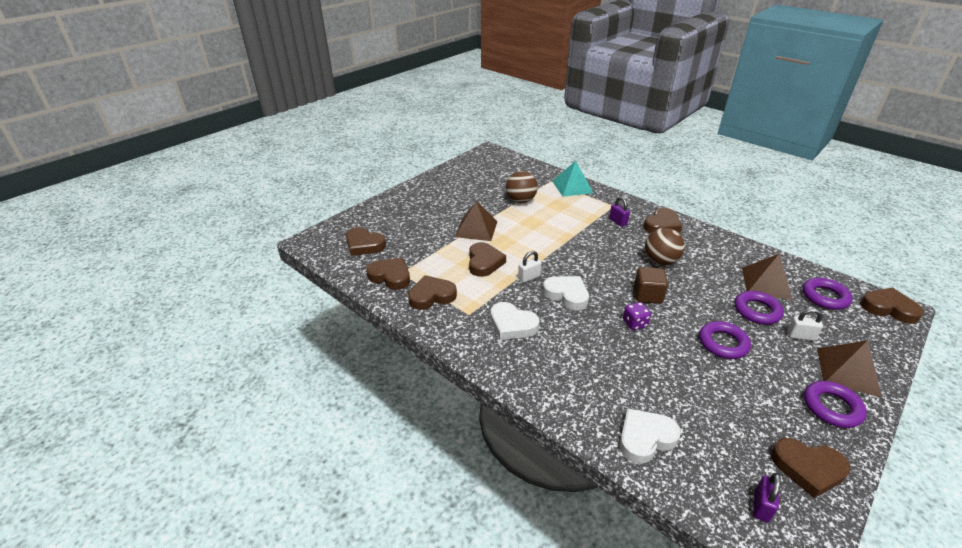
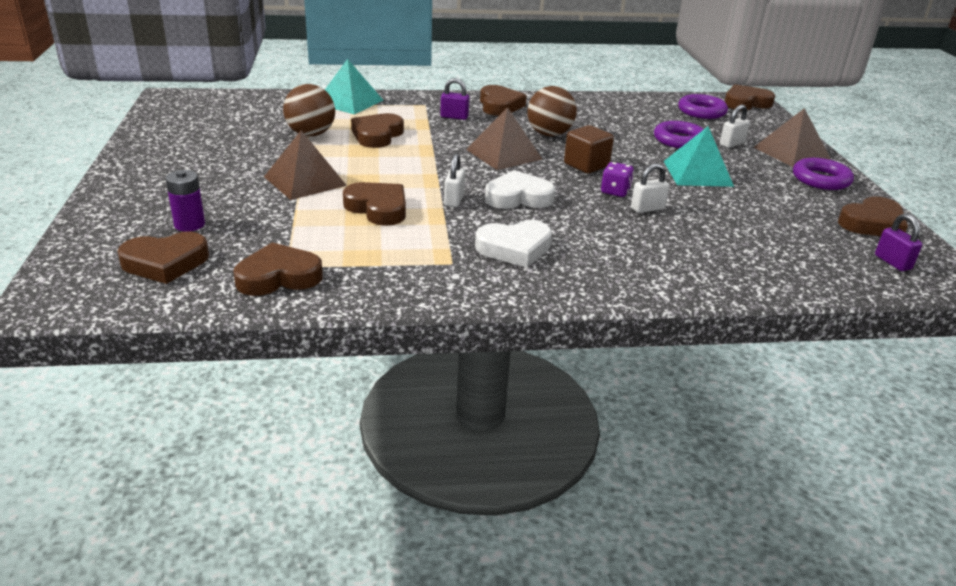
camera: 50 degrees left, 5 degrees down
brown heart [408,275,457,310] -> brown heart moved to [351,113,404,148]
white heart [619,408,681,464] -> none
purple ring [699,321,751,359] -> turquoise pyramid [664,127,734,187]
brown pyramid [742,254,793,300] -> brown pyramid moved to [466,107,542,170]
none -> purple battery [165,170,205,232]
none -> white padlock [631,163,669,213]

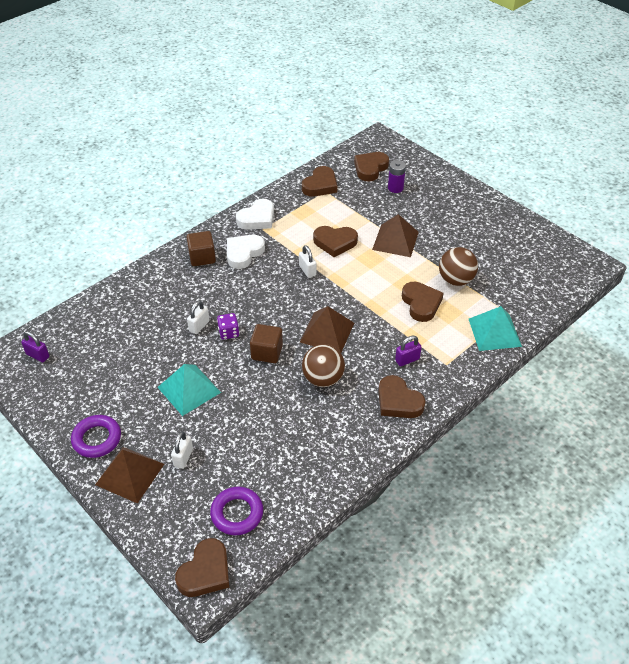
camera: 145 degrees right, 15 degrees up
white heart [485,170,555,209] -> white heart moved to [236,199,274,230]
purple ring [654,121,704,148] -> none
brown heart [838,196,908,236] -> none
none -> brown cube [186,231,216,266]

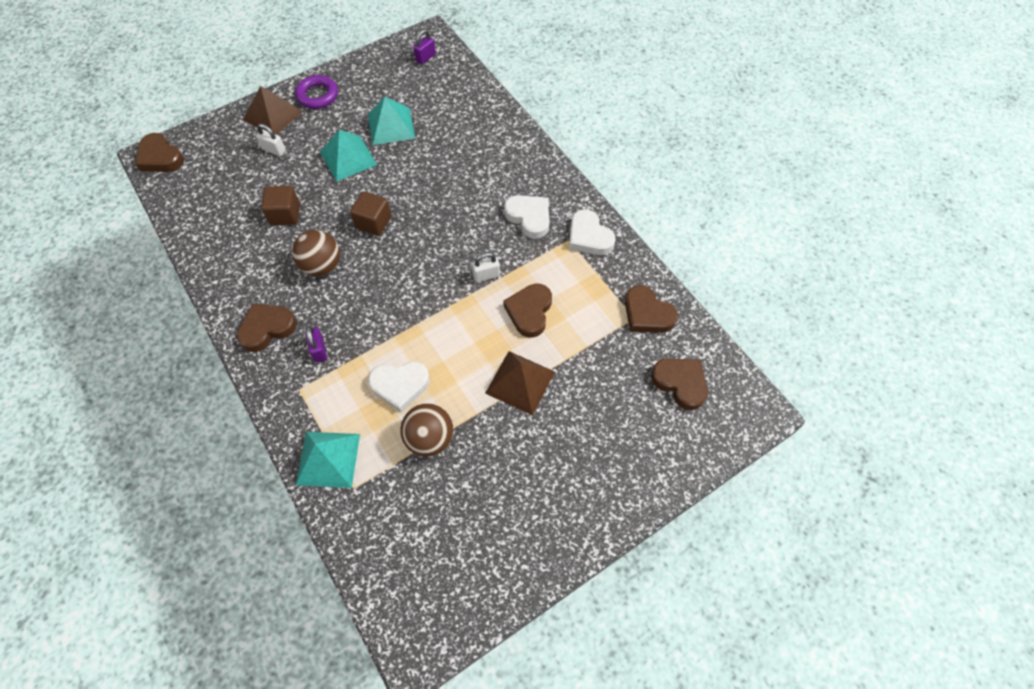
camera: 100 degrees right, 15 degrees up
brown cube [186,231,216,266] -> brown cube moved to [261,186,300,225]
white padlock [187,300,210,334] -> none
purple ring [210,487,263,535] -> none
purple dice [217,313,239,339] -> none
brown pyramid [300,306,354,353] -> none
purple battery [388,160,406,193] -> none
brown heart [402,282,444,322] -> white heart [368,361,430,412]
none -> turquoise pyramid [368,97,415,145]

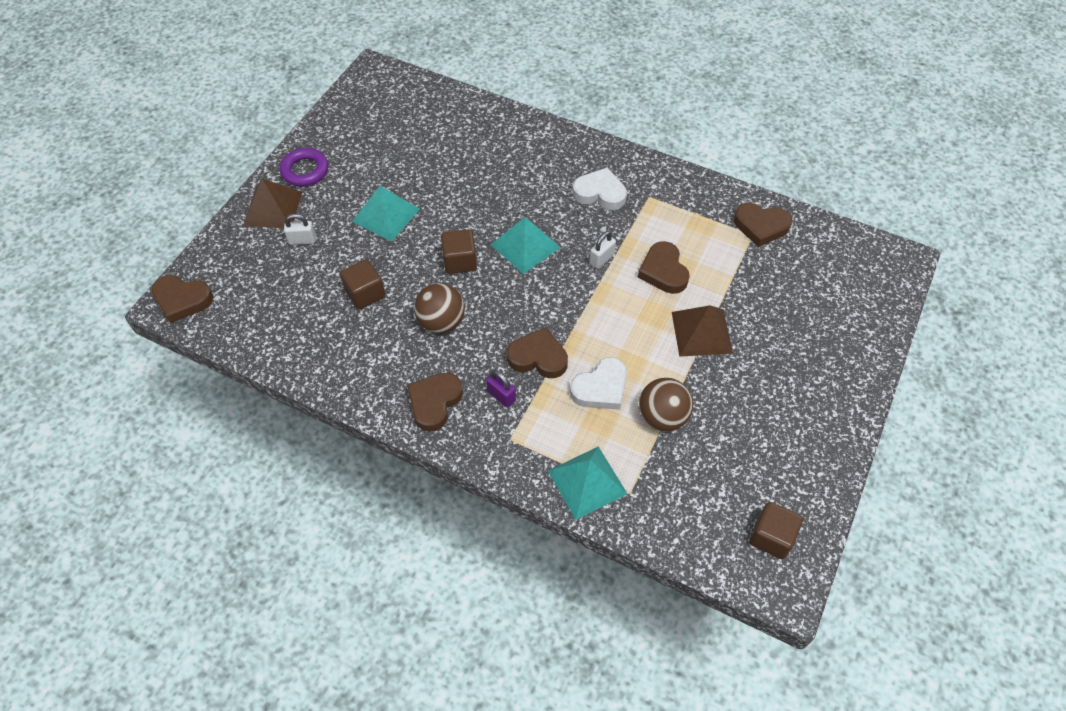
camera: 30 degrees left, 5 degrees down
turquoise pyramid [368,97,415,145] -> turquoise pyramid moved to [490,217,561,274]
purple padlock [413,29,436,64] -> none
white heart [569,209,616,255] -> none
brown heart [651,358,708,410] -> brown heart moved to [507,327,568,378]
none -> brown cube [749,502,803,559]

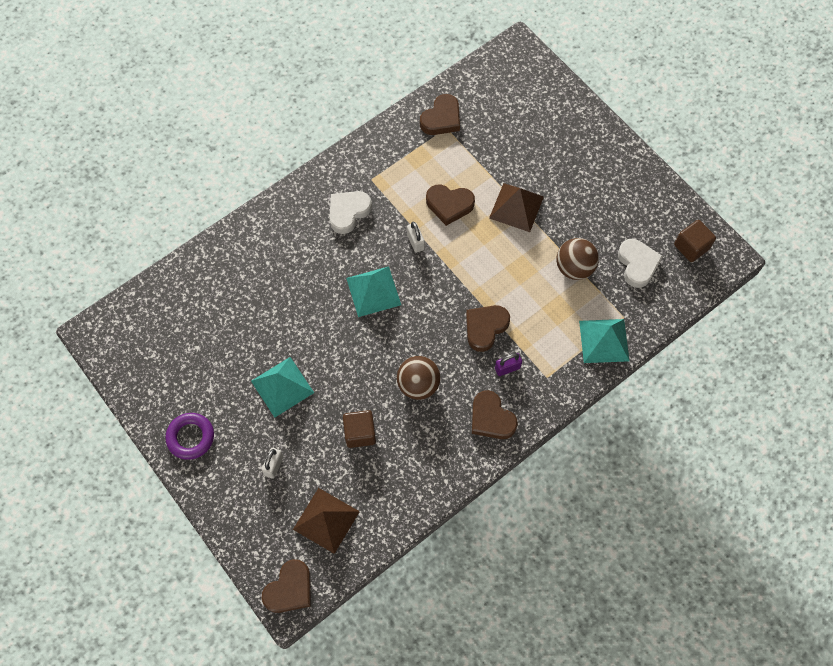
camera: 65 degrees left, 10 degrees up
brown pyramid [243,179,302,228] -> brown pyramid moved to [293,488,360,554]
brown cube [441,229,477,274] -> none
white heart [570,357,627,410] -> white heart moved to [618,239,663,288]

